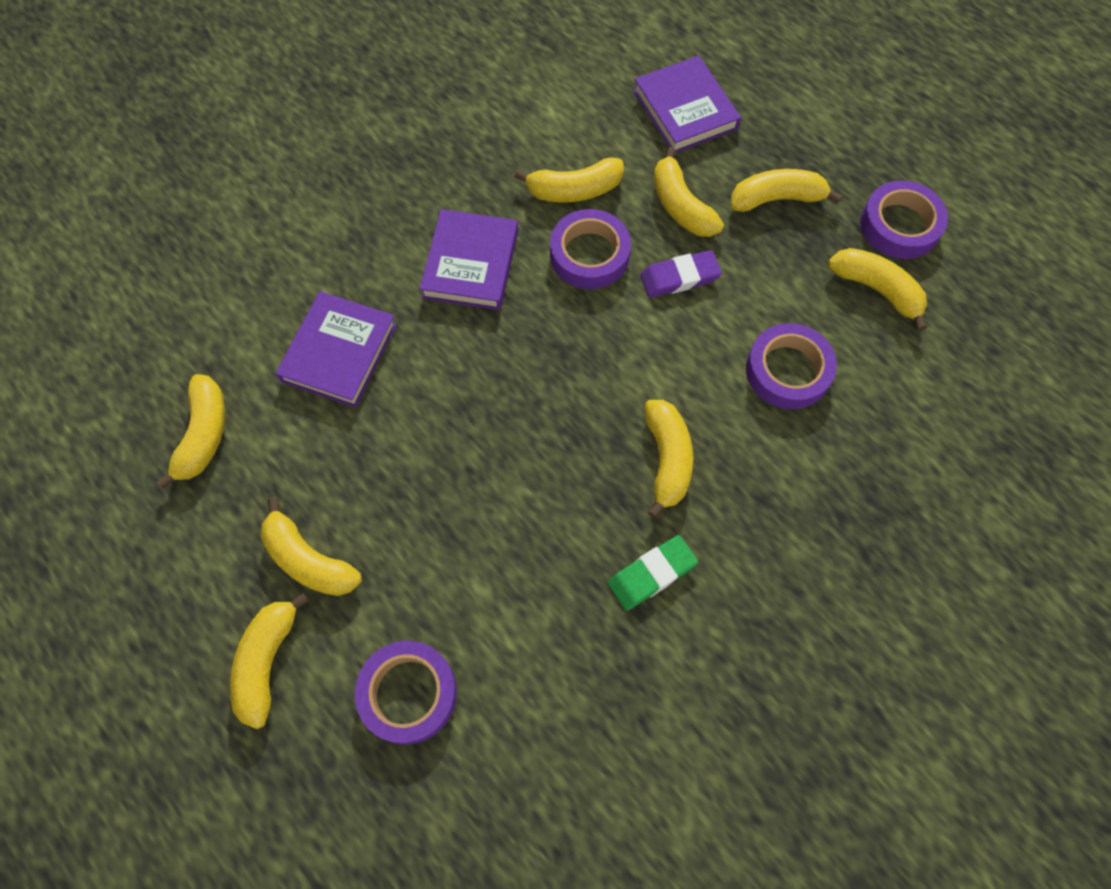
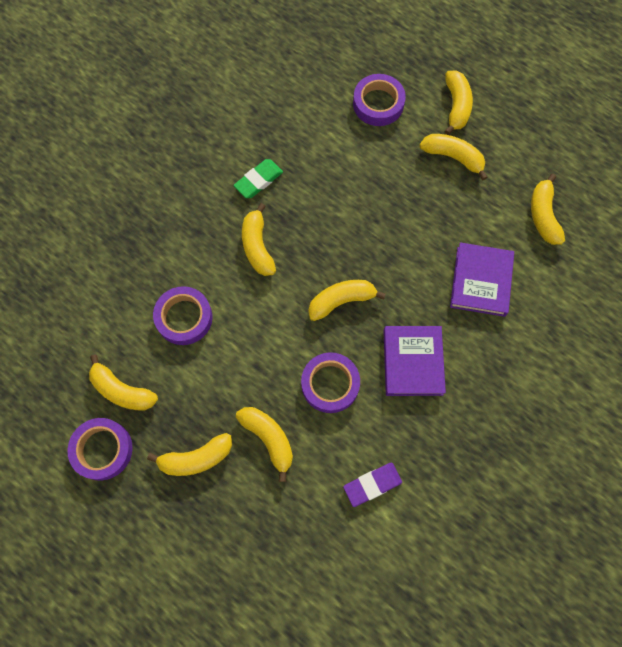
camera: 170 degrees right, 5 degrees up
yellow banana [515,157,624,203] -> yellow banana moved to [308,280,386,321]
purple book [633,56,741,153] -> none
purple eraser [640,250,722,298] -> purple eraser moved to [343,463,402,507]

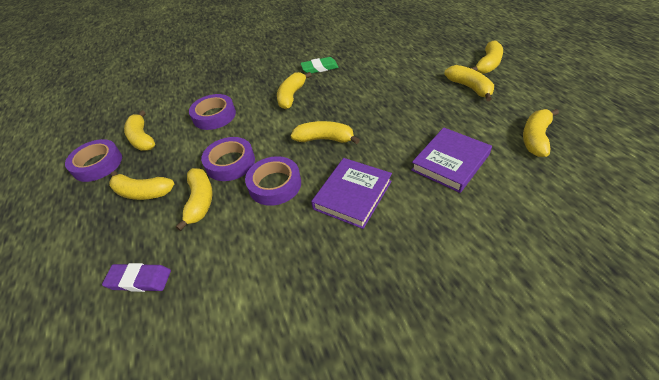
camera: 35 degrees right, 25 degrees down
purple eraser [343,463,402,507] -> purple eraser moved to [102,263,171,292]
purple tape [353,74,406,126] -> purple tape moved to [201,137,255,181]

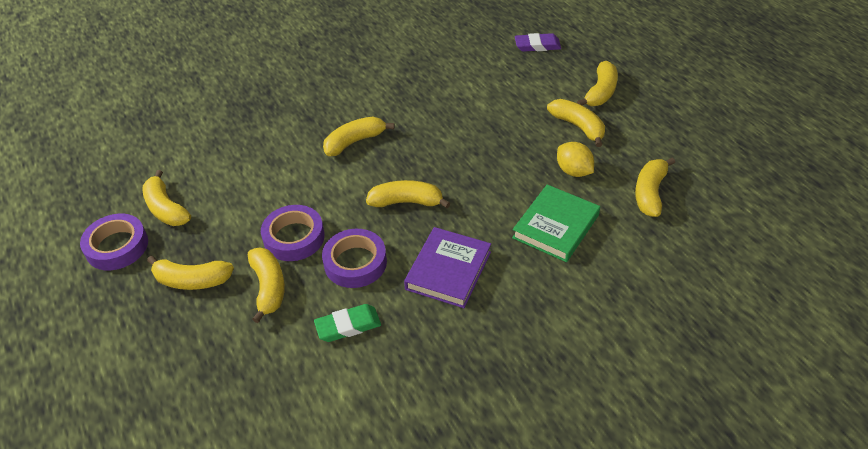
camera: 10 degrees left, 0 degrees up
purple eraser [102,263,171,292] -> purple eraser moved to [515,33,561,52]
purple tape [189,94,236,130] -> none
yellow banana [277,72,312,109] -> yellow banana turned 45 degrees clockwise [323,117,394,156]
green eraser [300,57,339,74] -> green eraser moved to [314,304,381,342]
purple book [411,127,492,193] -> green book [512,185,600,262]
none -> yellow lemon [557,142,594,177]

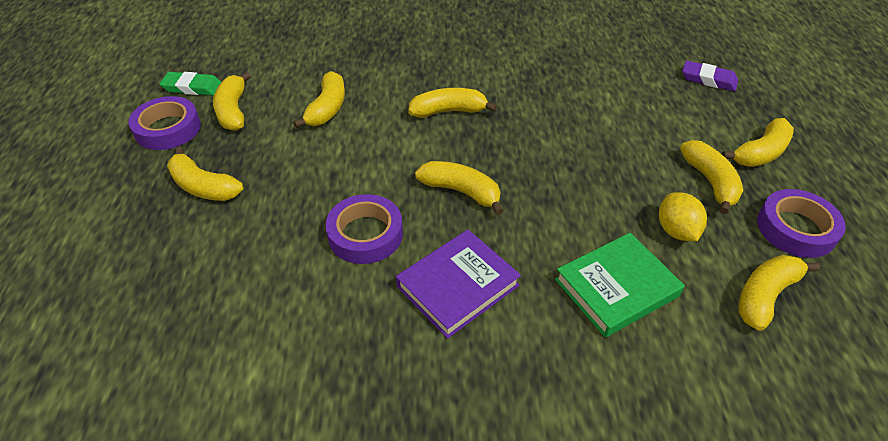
camera: 25 degrees right, 0 degrees up
yellow banana [248,248,285,323] -> yellow banana moved to [293,71,345,128]
purple tape [261,205,325,261] -> purple tape moved to [757,189,846,258]
green eraser [314,304,381,342] -> green eraser moved to [160,72,221,96]

